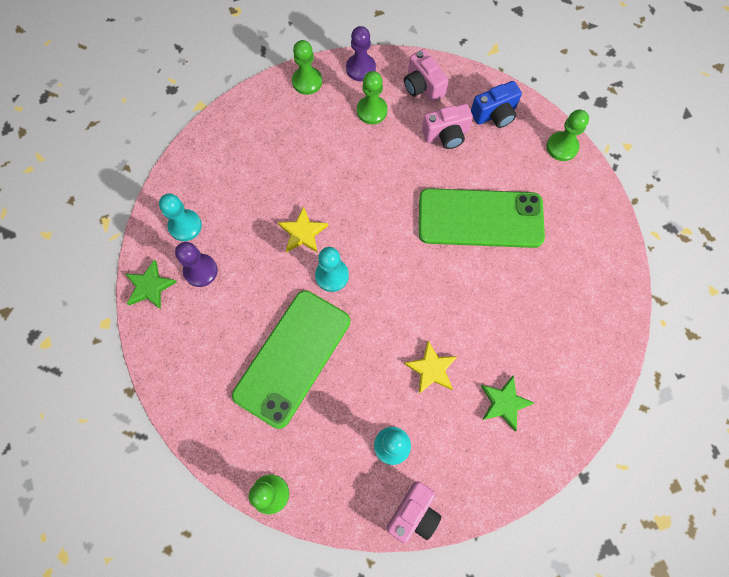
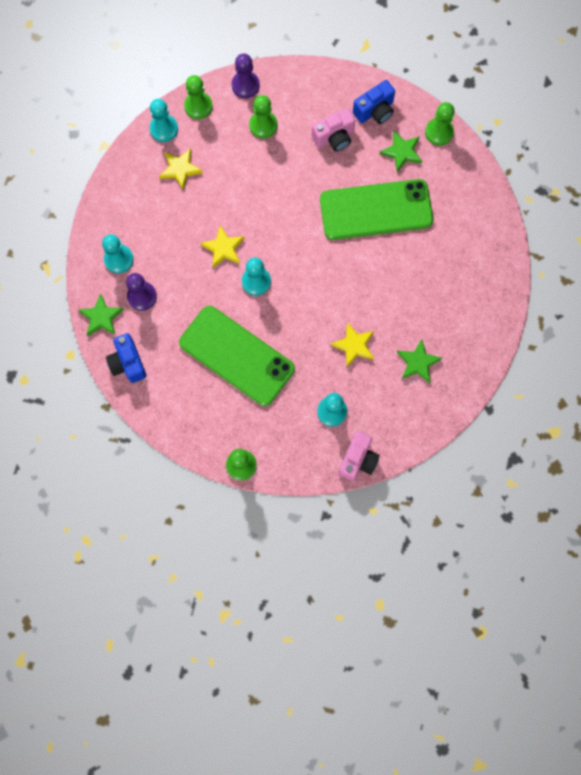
camera: 10 degrees left, 5 degrees up
green phone [232,290,350,429] -> green phone turned 75 degrees counterclockwise [179,306,295,406]
pink camera [404,49,449,103] -> none
none -> blue camera [106,333,147,383]
none -> turquoise pawn [149,99,178,142]
none -> yellow star [159,148,203,190]
none -> green star [380,131,422,172]

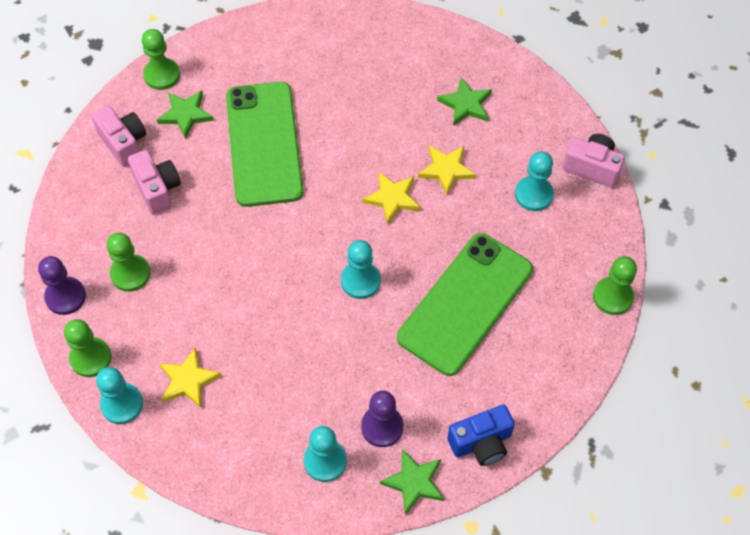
camera: 90 degrees left, 15 degrees down
yellow star [201,225,245,268] -> yellow star moved to [362,172,420,224]
blue camera [353,80,395,124] -> pink camera [91,105,146,167]

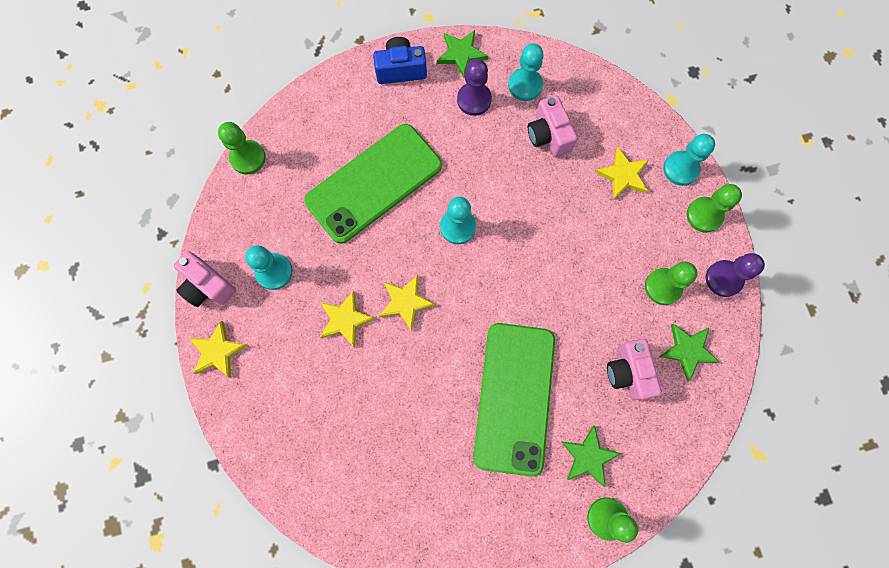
camera: 165 degrees left, 15 degrees up
pink camera [91,105,146,167] -> pink camera moved to [528,95,577,157]
green star [437,77,492,125] -> green star moved to [659,324,719,381]
none -> yellow star [189,321,248,378]

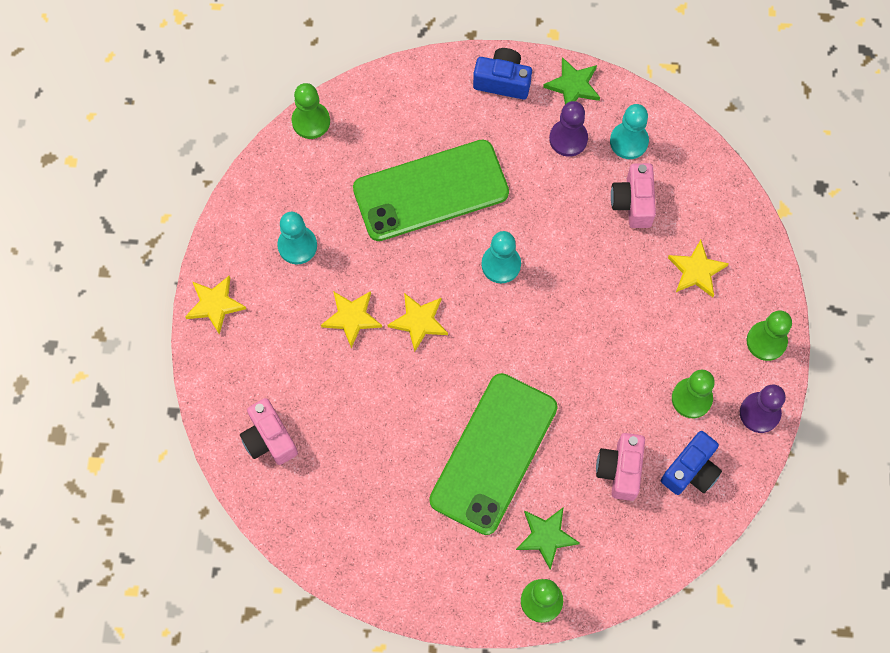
camera: 20 degrees right, 5 degrees down
pink camera [174,251,236,307] -> pink camera moved to [240,398,298,465]
green star [659,324,719,381] -> blue camera [661,431,722,495]
turquoise pawn [663,134,715,186] -> none

